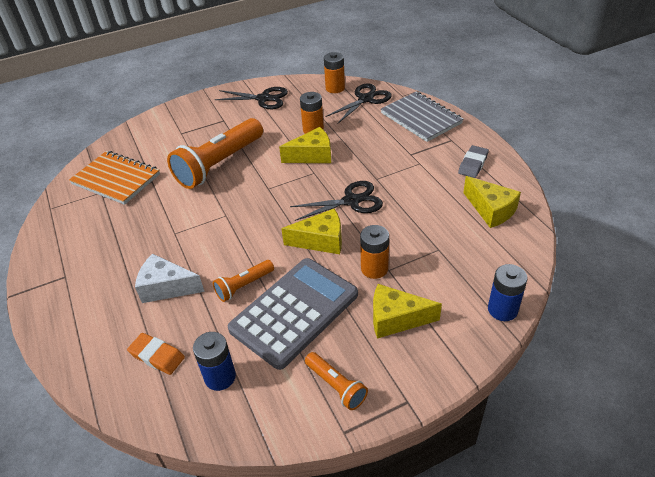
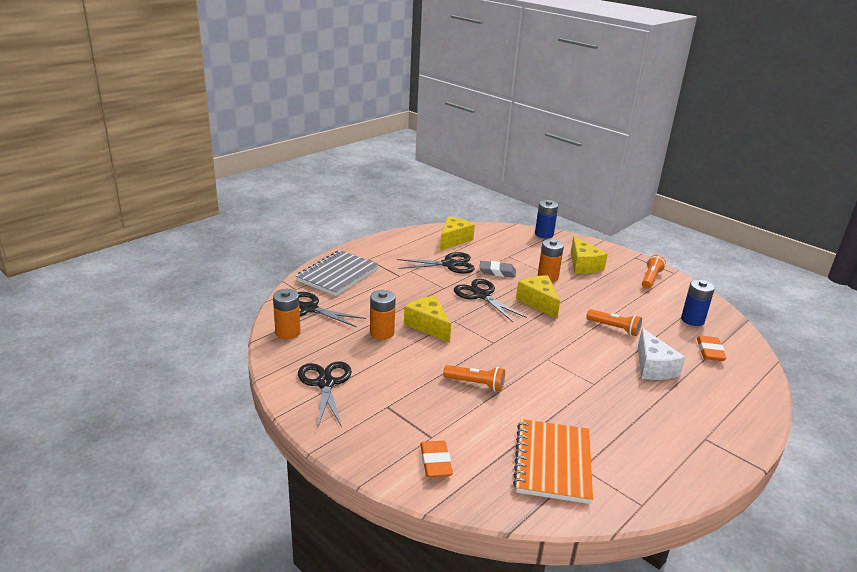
camera: 115 degrees left, 15 degrees down
orange flashlight [167,118,263,189] -> orange flashlight [443,365,505,391], size x0.48
grey calculator [228,258,358,370] -> none
grey eraser [458,145,489,178] -> grey eraser moved to [479,261,516,278]
none -> black scissors [397,252,475,274]
none -> orange eraser [420,441,453,477]

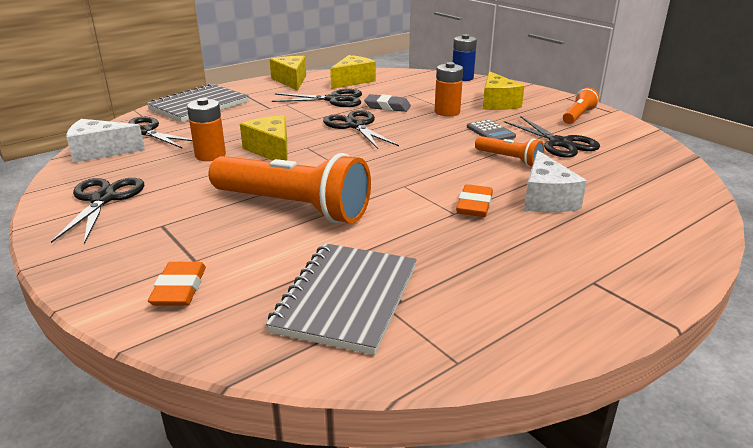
camera: 10 degrees right, 0 degrees up
orange battery [273,289,301,339] -> white cheese [66,119,145,163]
orange flashlight [443,365,505,391] -> orange flashlight [208,153,371,224], size x2.08
orange notebook [513,419,593,504] -> grey notebook [266,243,416,355]
yellow cheese [516,275,560,319] -> yellow cheese moved to [270,56,306,91]
blue battery [681,280,715,326] -> none
orange eraser [697,336,726,361] -> orange eraser moved to [456,184,493,217]
none -> grey calculator [467,120,516,140]
none -> black scissors [504,116,600,158]

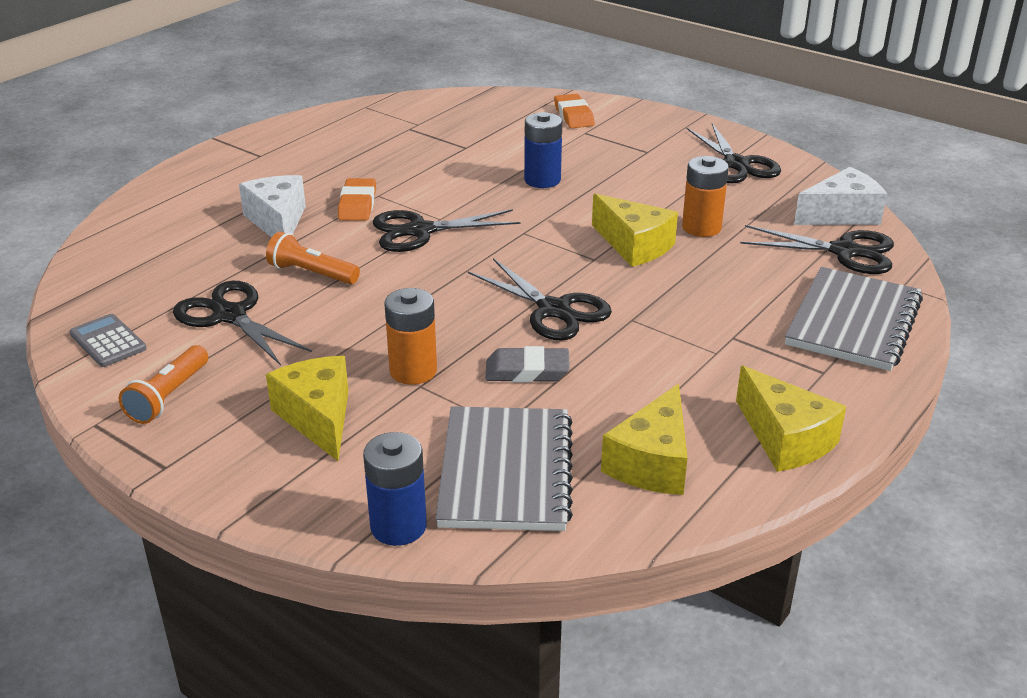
camera: 165 degrees right, 5 degrees up
orange flashlight [208,153,371,224] -> blue battery [524,112,562,188]
grey notebook [266,243,416,355] -> grey notebook moved to [435,406,573,531]
black scissors [272,89,362,107] -> black scissors moved to [372,209,521,252]
grey calculator [467,120,516,140] -> grey calculator moved to [69,314,147,367]

